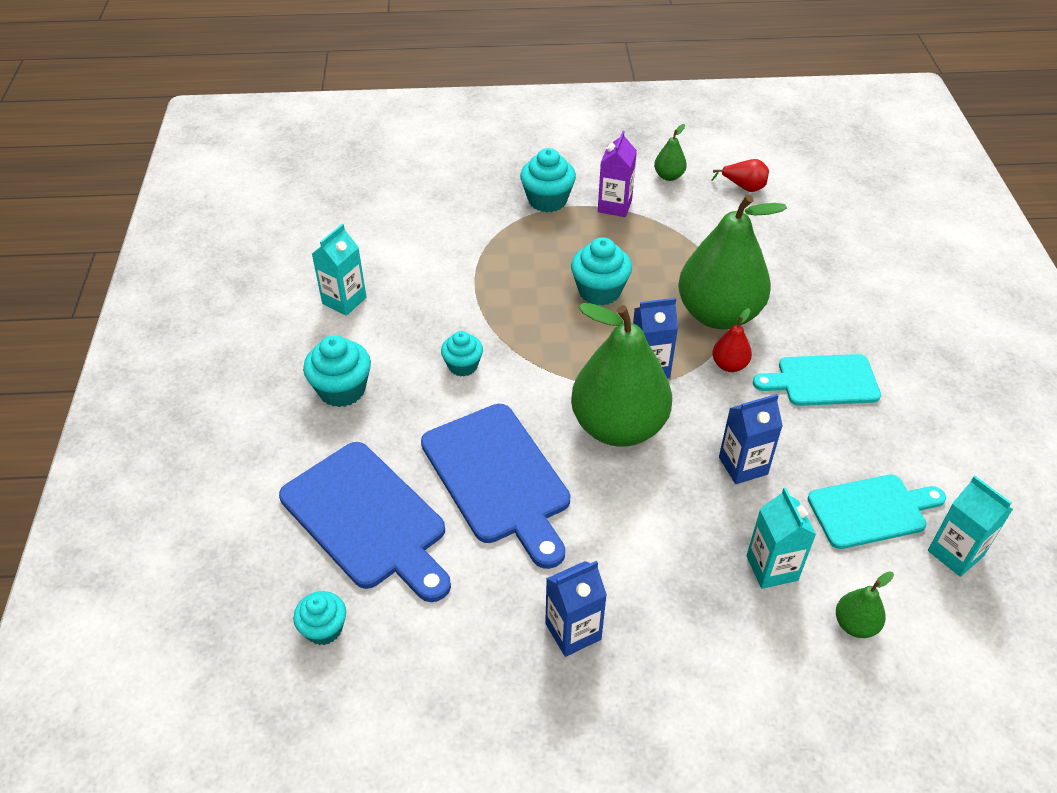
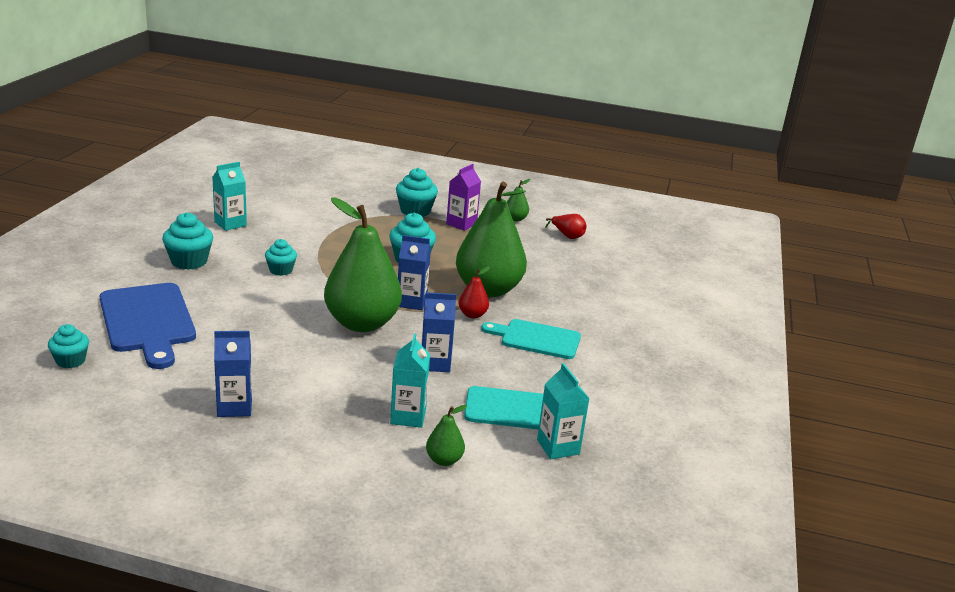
camera: 15 degrees right, 20 degrees down
blue cutting board [421,404,571,569] -> none

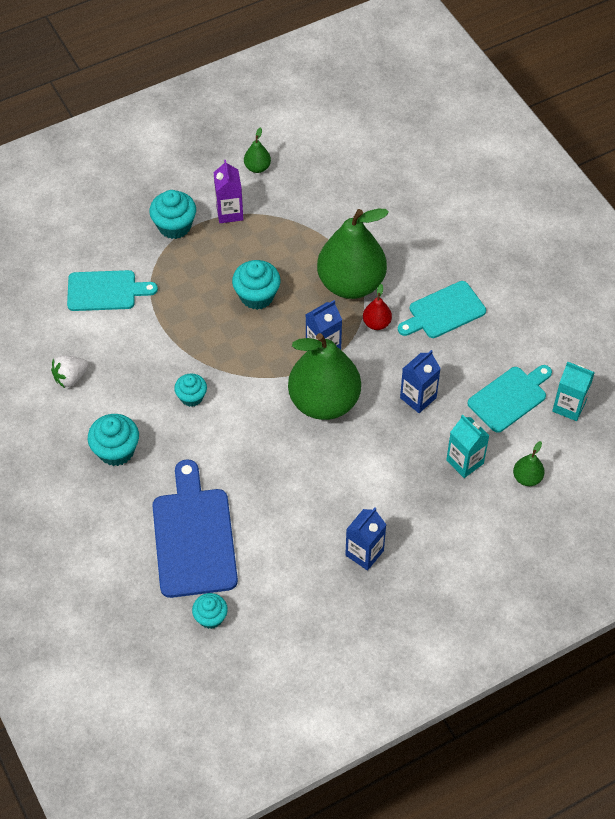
camera: 40 degrees left, 30 degrees up
blue cutting board [100,283,196,369] -> blue cutting board turned 120 degrees counterclockwise [152,460,238,598]
turquoise carton [212,162,247,231] -> white strawberry [51,355,89,388]
red pear [545,214,587,239] -> none
none -> turquoise cutting board [67,270,158,311]

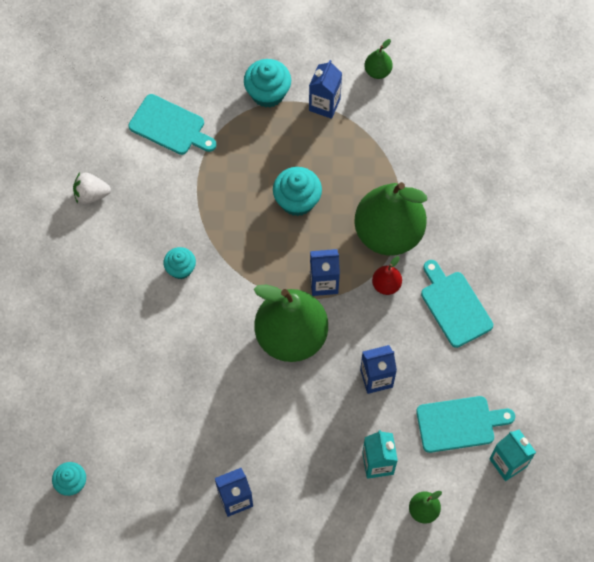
camera: 30 degrees right, 10 degrees up
turquoise cupcake [88,414,139,466] -> none
blue cutting board [152,460,238,598] -> none
purple carton [213,160,243,223] -> blue carton [309,60,342,119]
turquoise cutting board [398,281,486,338] -> turquoise cutting board turned 60 degrees clockwise [421,260,493,348]

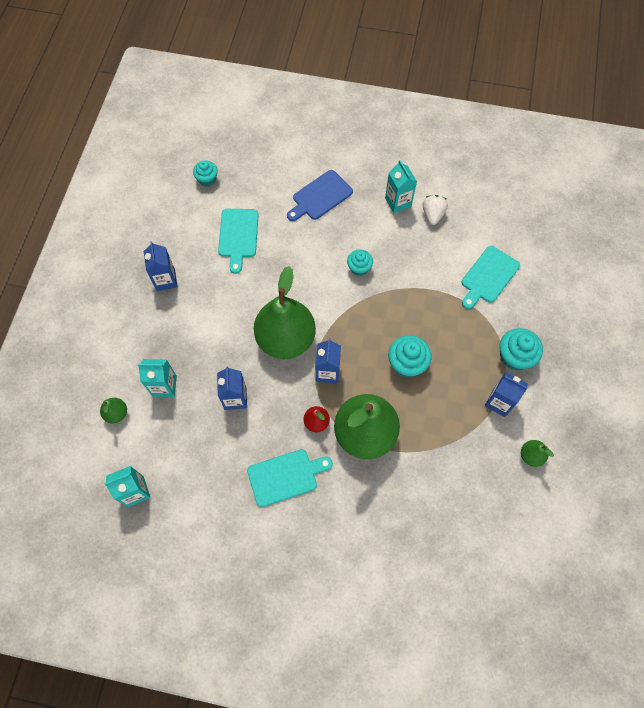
camera: 100 degrees right, 0 degrees up
turquoise cutting board [416,396,515,453] -> turquoise cutting board moved to [218,209,259,274]
none -> blue cutting board [287,170,353,221]
none -> turquoise carton [385,160,417,213]

